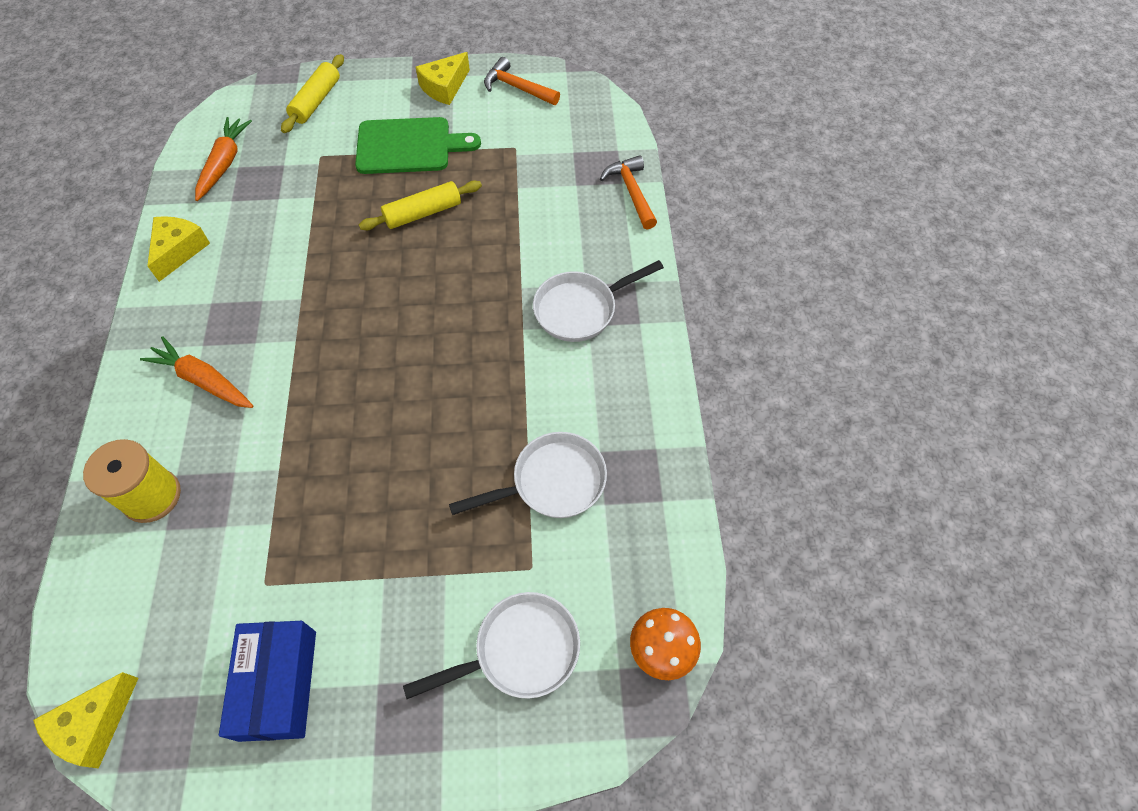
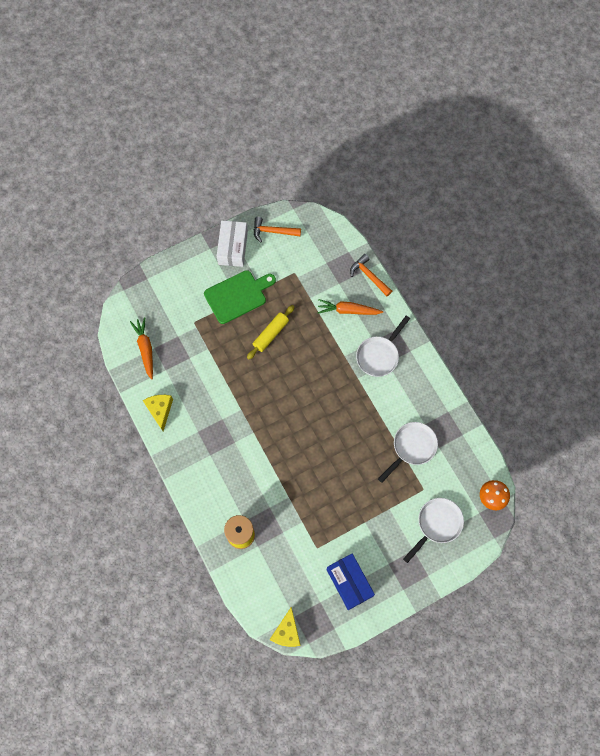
camera: 25 degrees left, 10 degrees up
orange carrot [140,336,254,408] -> orange carrot moved to [317,299,383,315]
yellow rolling pin [281,54,344,133] -> none
yellow cheese [416,52,470,105] -> white box [217,220,248,267]

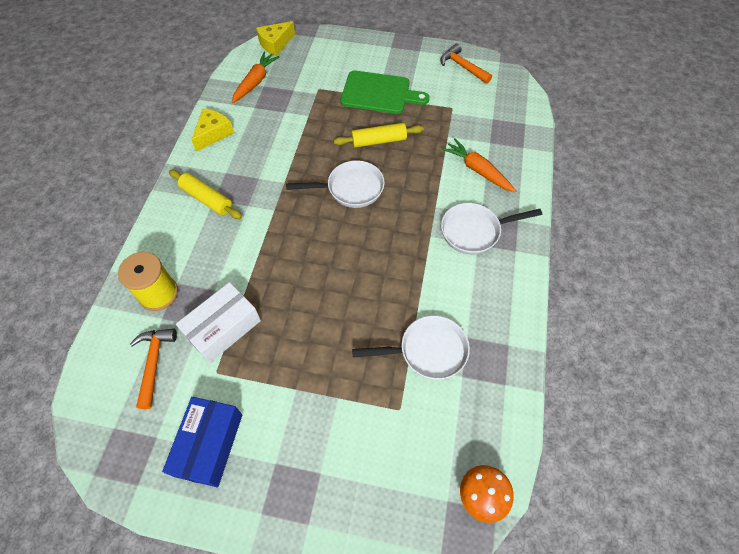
camera: 40 degrees right, 10 degrees down
white box [217,220,248,267] -> white box moved to [176,282,261,363]
yellow cheese [270,607,301,647] -> yellow cheese moved to [256,21,295,56]
orange hammer [350,254,392,296] -> orange hammer moved to [130,329,177,409]
white pan [403,498,464,563] -> white pan moved to [286,160,385,208]
none -> yellow rolling pin [169,170,242,219]

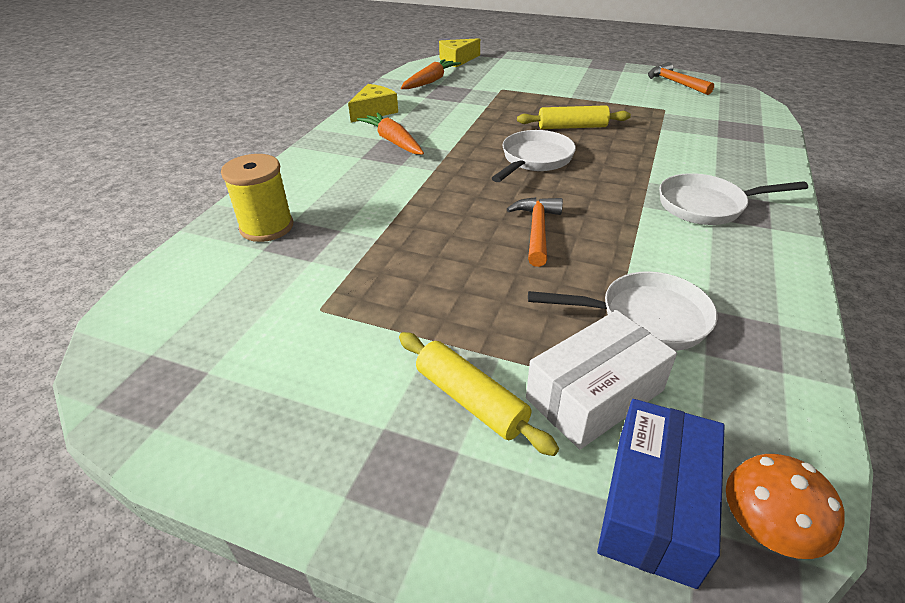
camera: 10 degrees right, 20 degrees down
orange hammer [130,329,177,409] -> orange hammer moved to [507,197,563,267]
blue box [162,397,242,487] -> blue box moved to [597,399,725,589]
yellow rolling pin [169,170,242,219] -> yellow rolling pin moved to [399,332,559,456]
white box [176,282,261,363] -> white box moved to [526,310,677,449]
white pan [286,160,385,208] -> white pan turned 60 degrees counterclockwise [492,130,576,182]
green cutting board [340,71,430,114] -> none
orange carrot [442,138,516,192] -> orange carrot moved to [357,112,424,155]

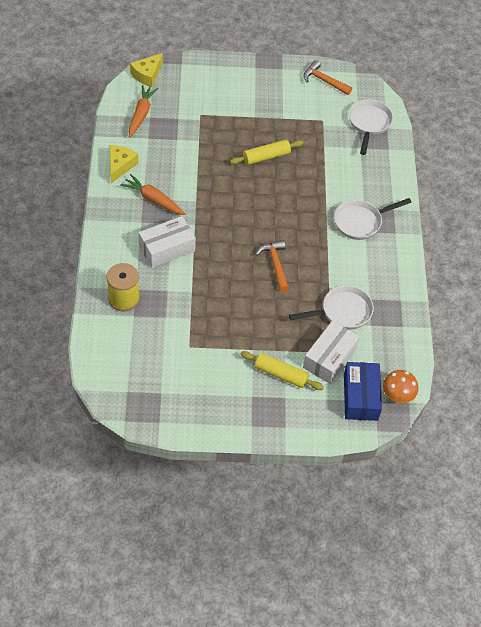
camera: 25 degrees left, 15 degrees up
white pan [492,130,576,182] -> white pan moved to [349,99,393,155]
none -> white box [138,216,196,268]

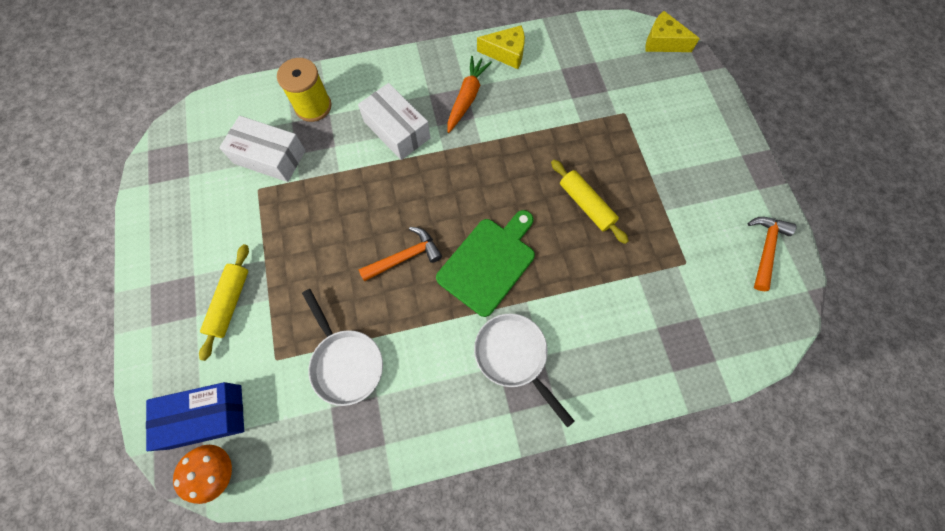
camera: 80 degrees right, 15 degrees up
orange carrot [129,85,158,137] -> none
white box [303,321,360,384] -> white box moved to [219,116,306,182]
white pan [349,99,393,155] -> none
none -> green cutting board [436,210,535,317]

